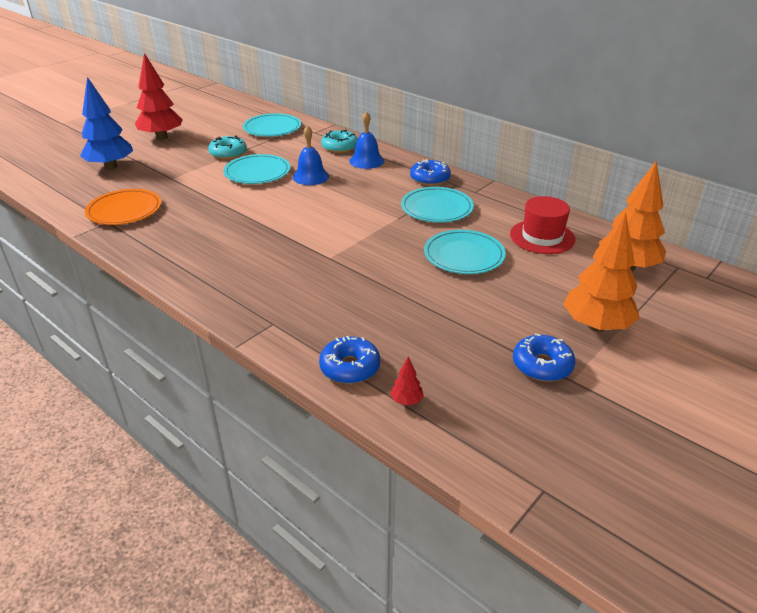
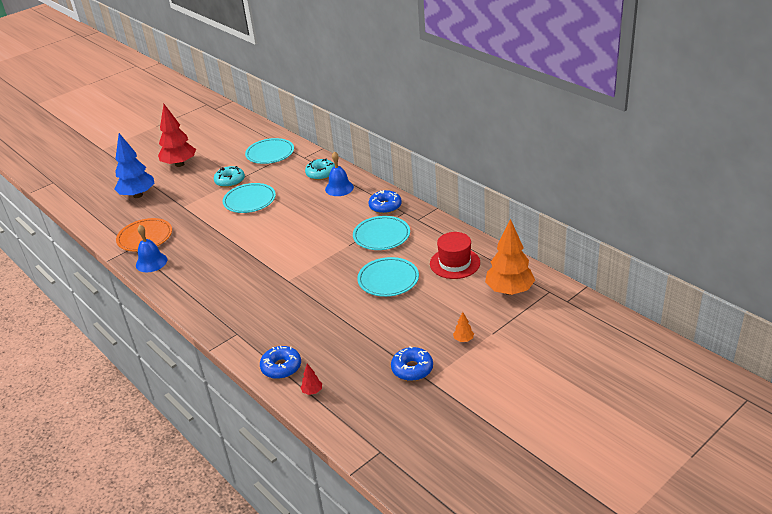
camera: 10 degrees right, 0 degrees up
blue bell [293,125,329,185] -> blue bell moved to [136,225,167,272]
orange tree [563,212,640,332] -> orange tree [453,312,474,342], size x0.40

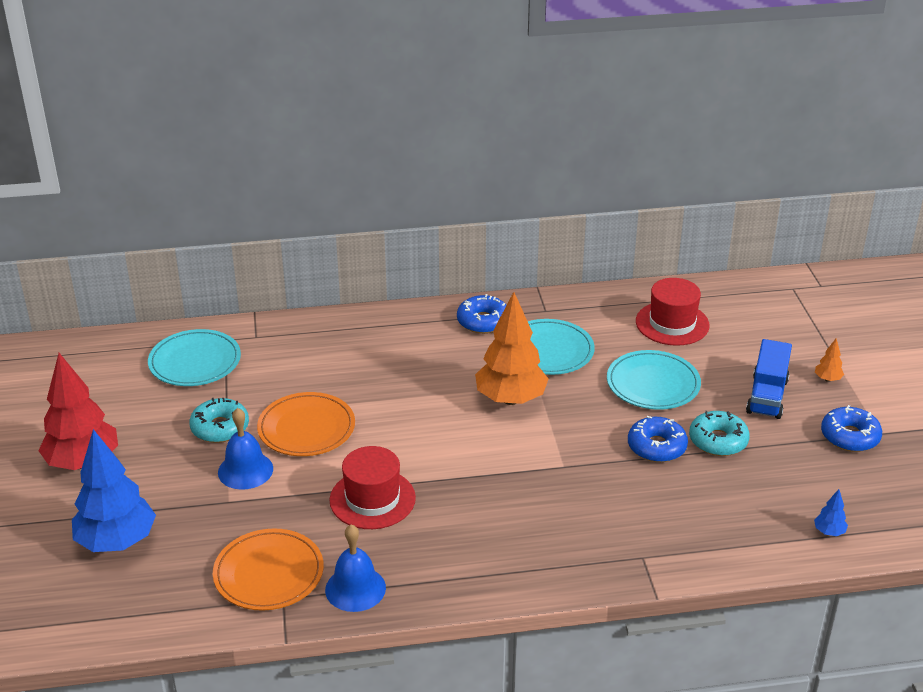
camera: 60 degrees left, 0 degrees up
turquoise plate [223,183,276,213] -> orange plate [257,392,355,456]
blue donut [260,346,301,379] -> blue donut moved to [628,416,688,462]
red tree [300,364,322,395] -> blue tree [814,489,848,536]
turquoise donut [305,158,335,180] -> turquoise donut moved to [689,411,750,456]
blue bell [325,151,354,196] -> blue bell moved to [218,408,273,490]
orange tree [485,219,535,295] -> orange tree moved to [475,292,549,405]
none -> red hat [330,446,416,529]
none -> blue truck [746,339,792,419]

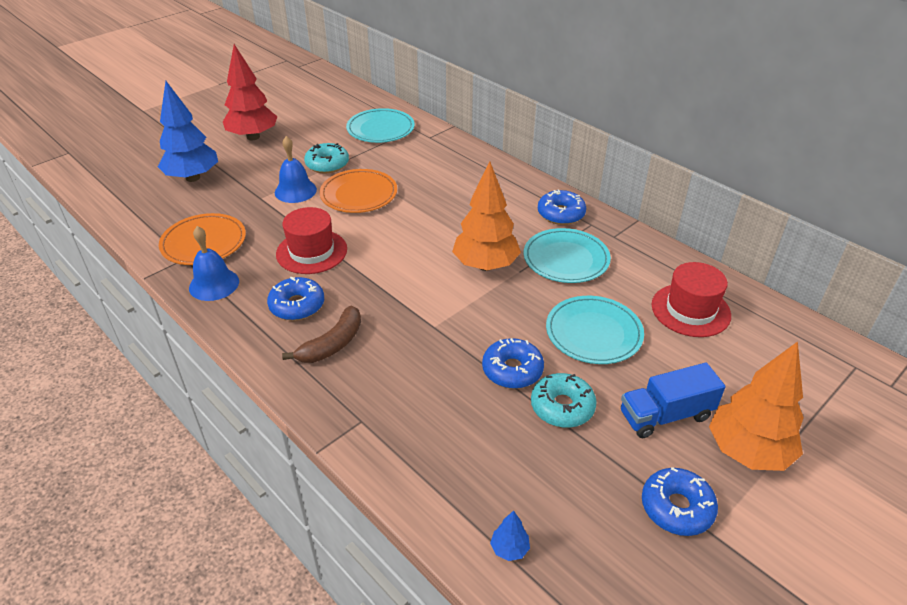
camera: 55 degrees right, 5 degrees up
orange tree [815,338,844,382] -> orange tree [709,341,804,471], size x2.48
none -> blue donut [267,277,324,320]
none -> brown banana [282,305,361,363]

